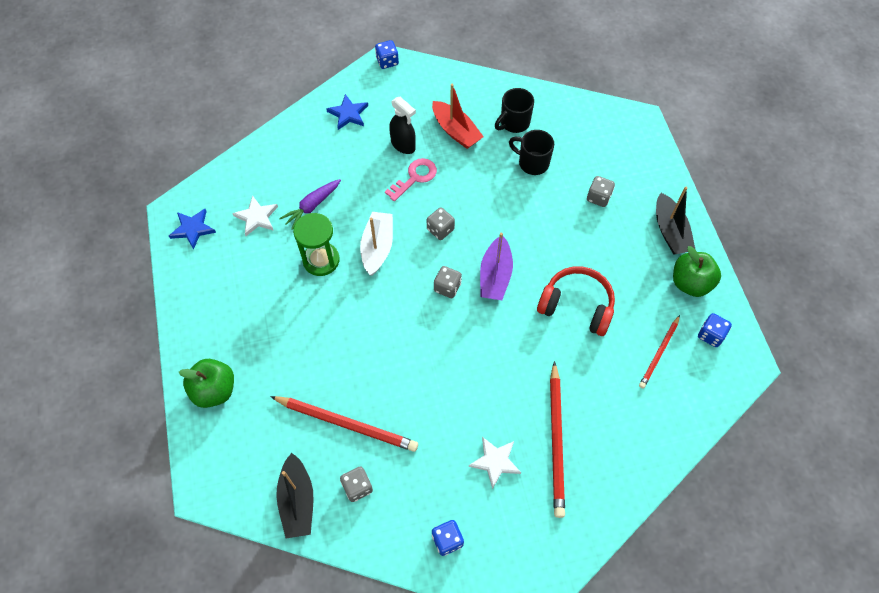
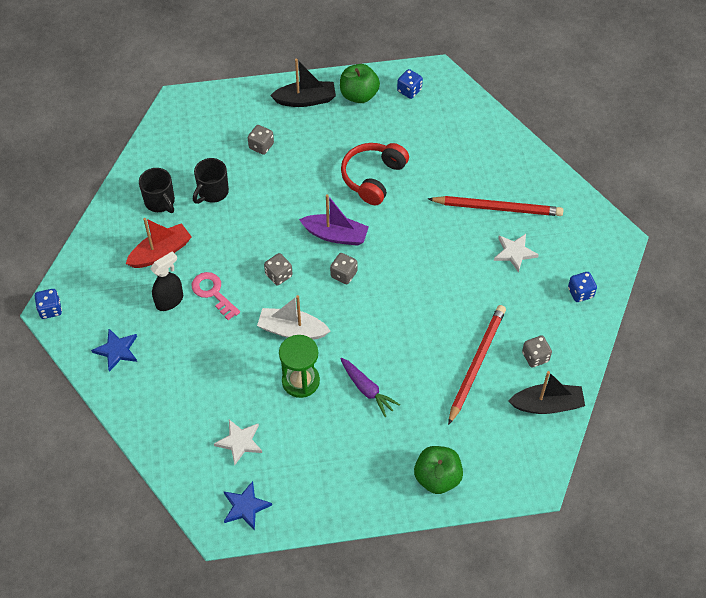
camera: 85 degrees left, 5 degrees down
purple carrot [279,179,341,230] -> purple carrot moved to [340,358,400,417]
red pencil [639,315,680,389] -> none

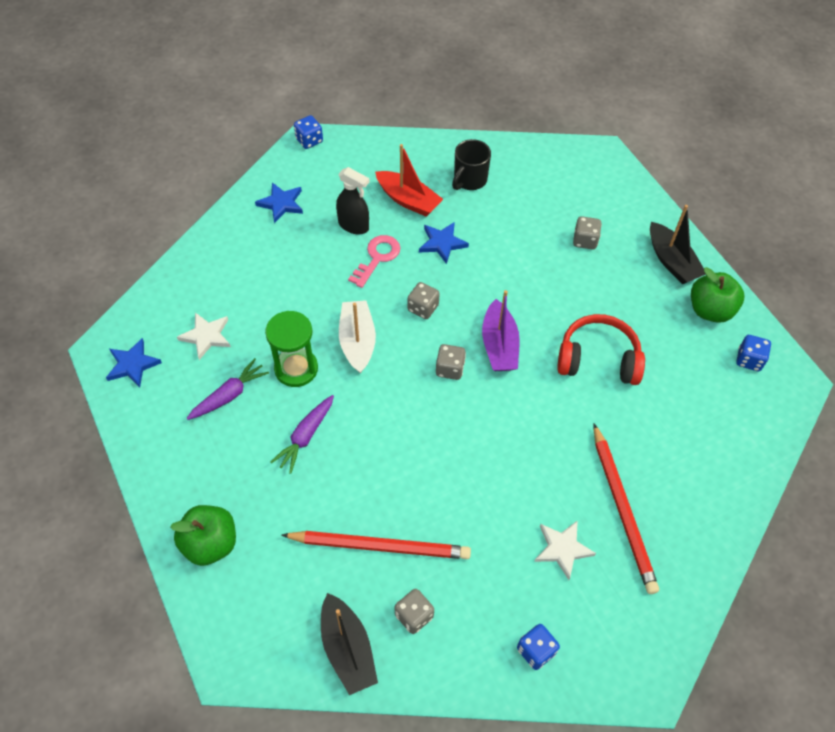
camera: 70 degrees right, 0 degrees up
black mug [193,158,229,204] -> none
none -> purple carrot [186,358,269,420]
none -> blue star [419,222,469,264]

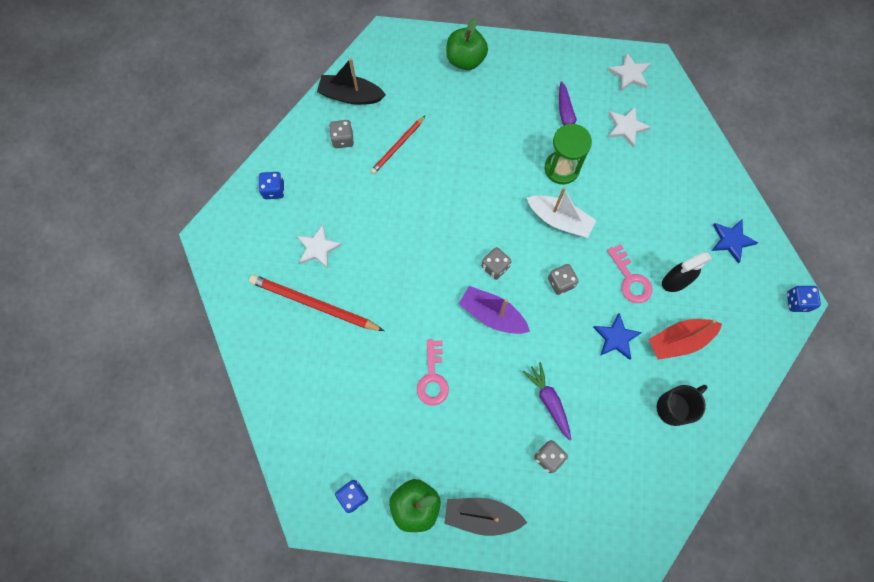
camera: 125 degrees right, 15 degrees up
blue star [106,338,162,388] -> white star [608,53,651,92]
purple carrot [271,395,334,474] -> purple carrot moved to [522,362,571,440]
red pencil [282,531,471,559] -> red pencil [371,115,426,174], size x0.60
black mug [452,139,491,190] -> black mug turned 75 degrees clockwise [657,385,707,426]
red headphones [557,314,645,385] -> pink key [417,339,449,406]

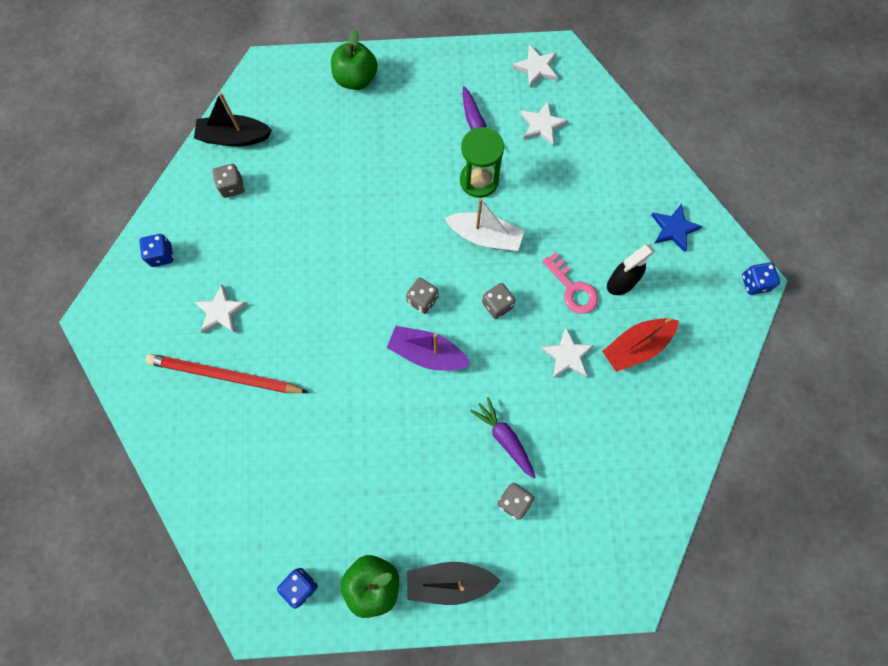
camera: 10 degrees left, 0 degrees up
red pencil [371,115,426,174] -> none
pink key [417,339,449,406] -> none
blue star [593,313,642,360] -> white star [540,328,594,378]
black mug [657,385,707,426] -> none

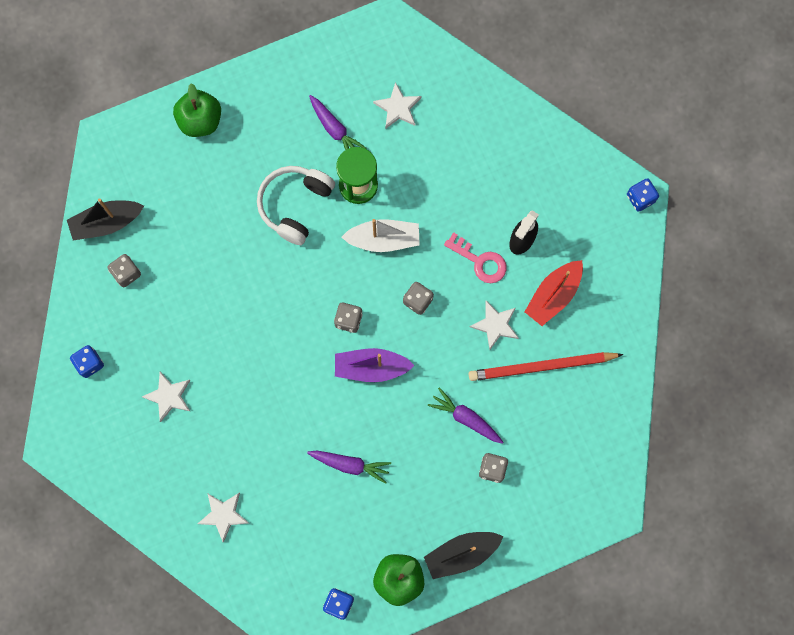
camera: 20 degrees left, 5 degrees up
red pencil [146,354,308,393] -> red pencil moved to [469,352,624,381]
white star [512,45,558,88] -> white star moved to [198,493,249,543]
blue star [651,203,703,252] -> none
none -> white headphones [257,166,335,245]
none -> purple carrot [307,451,391,484]

